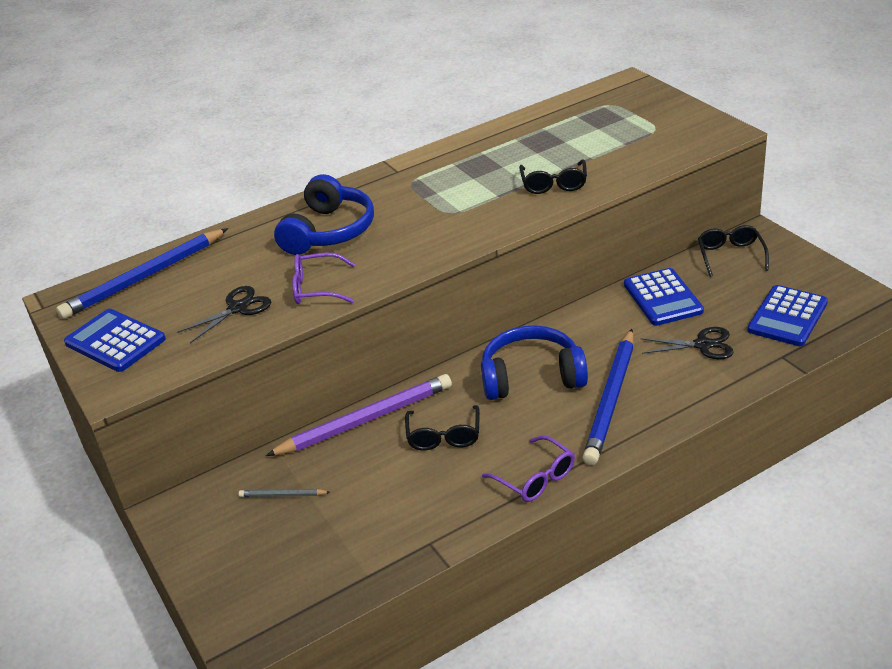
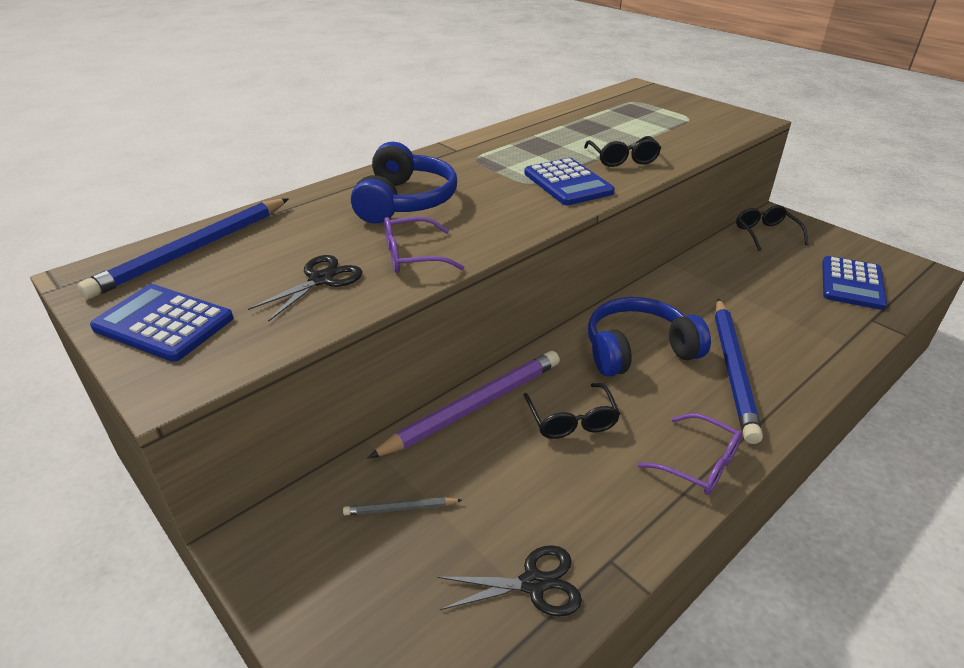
camera: 15 degrees left, 0 degrees up
blue calculator [624,268,704,326] -> blue calculator moved to [524,158,615,205]
black scissors [640,327,734,359] -> black scissors moved to [437,545,582,617]

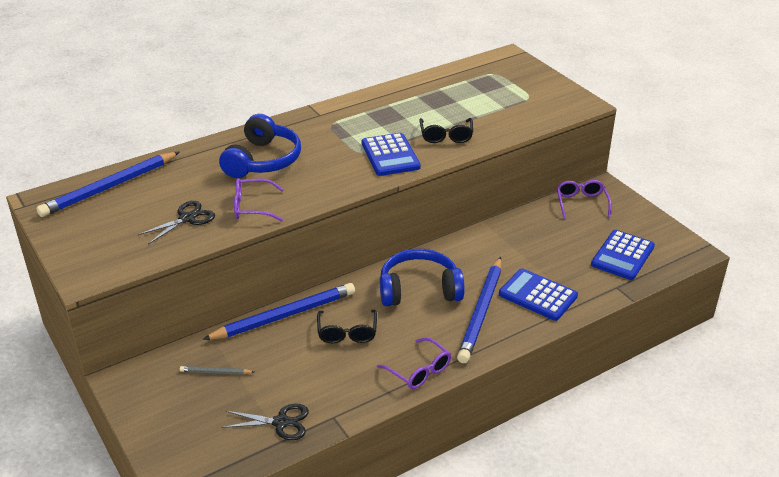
camera: 10 degrees right, 0 degrees up
blue calculator [90,284,233,362] -> blue calculator moved to [499,268,578,321]
purple pencil [367,351,560,459] -> blue pencil [202,283,355,340]
black glasses [736,205,808,251] -> purple glasses [557,180,611,219]

